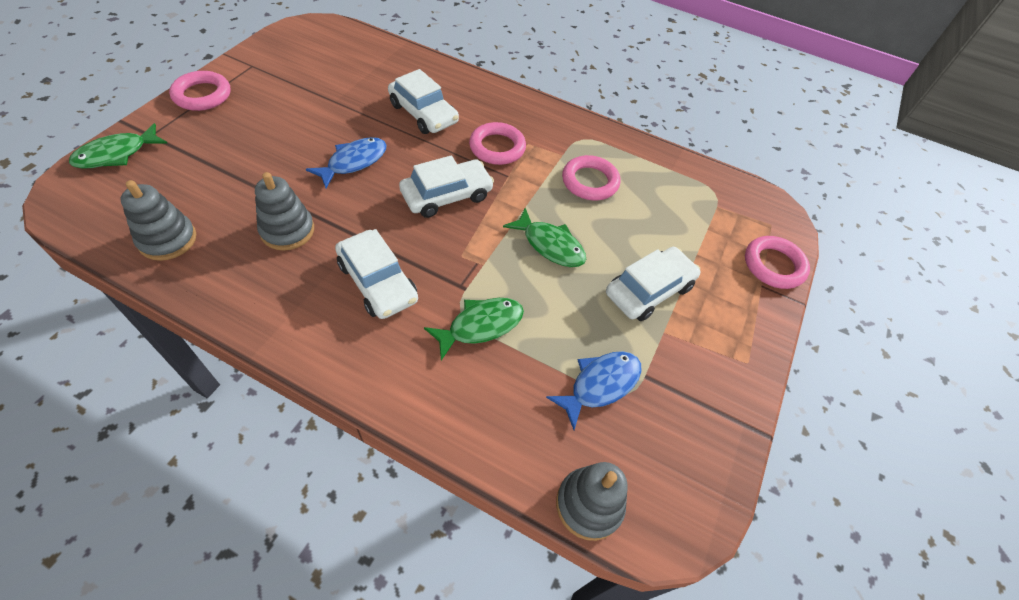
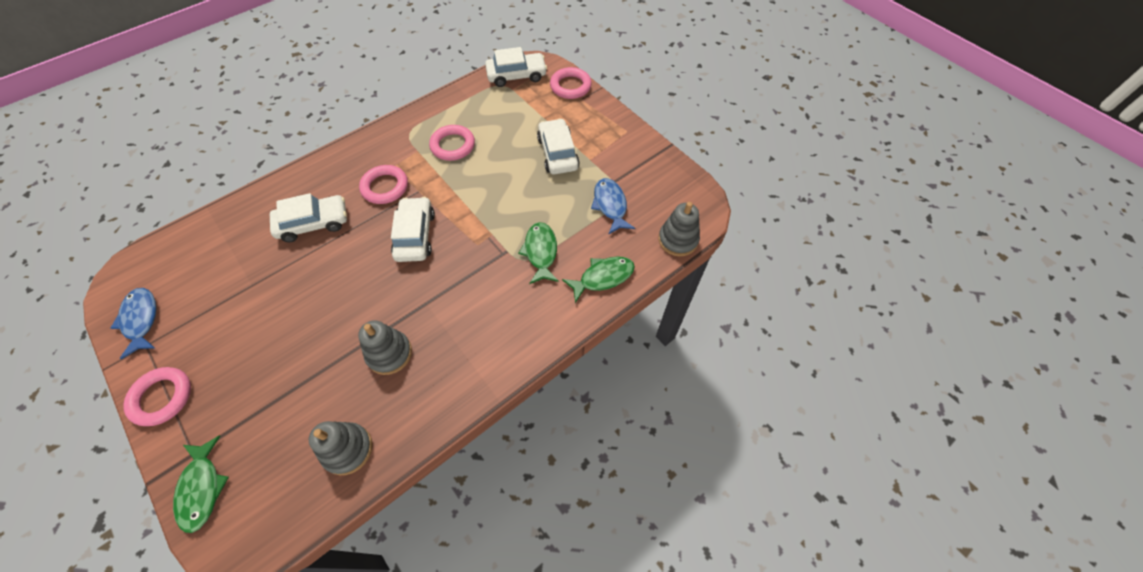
camera: 60 degrees left, 5 degrees up
blue fish [306,137,387,188] -> blue fish moved to [111,288,157,359]
white car [335,229,418,319] -> white car moved to [485,47,547,87]
green fish [503,208,586,267] -> green fish moved to [562,256,635,303]

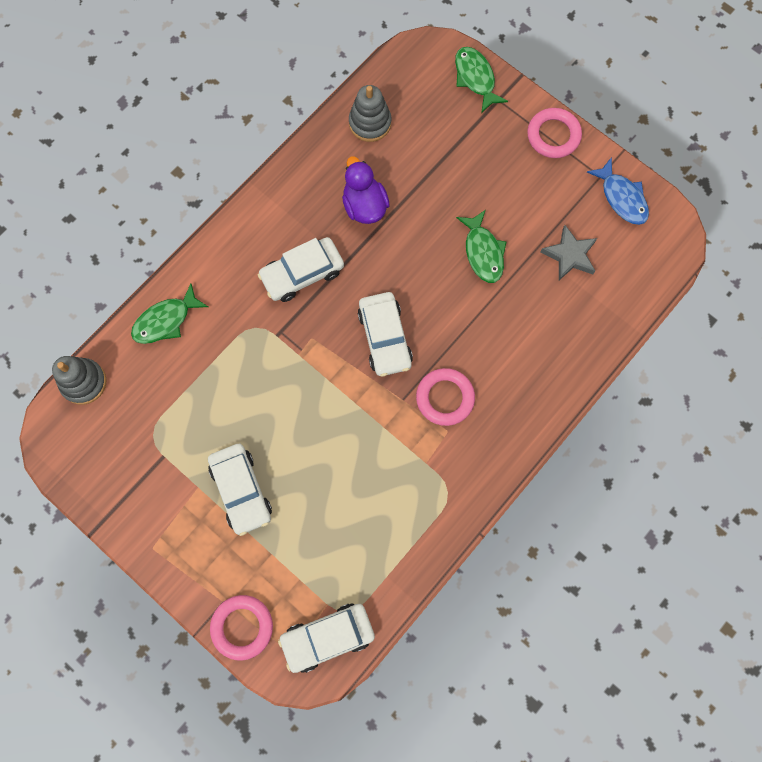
camera: 170 degrees right, 15 degrees up
white car [270,193,347,242] -> white car moved to [258,237,344,302]
grey stacking toy [358,320,412,375] -> purple duck [342,156,390,224]
pink ring [429,125,475,161] -> none
green fish [518,222,559,284] -> green fish moved to [456,210,507,283]
blue fish [591,178,635,235] -> none
none -> grey star [541,225,597,280]

